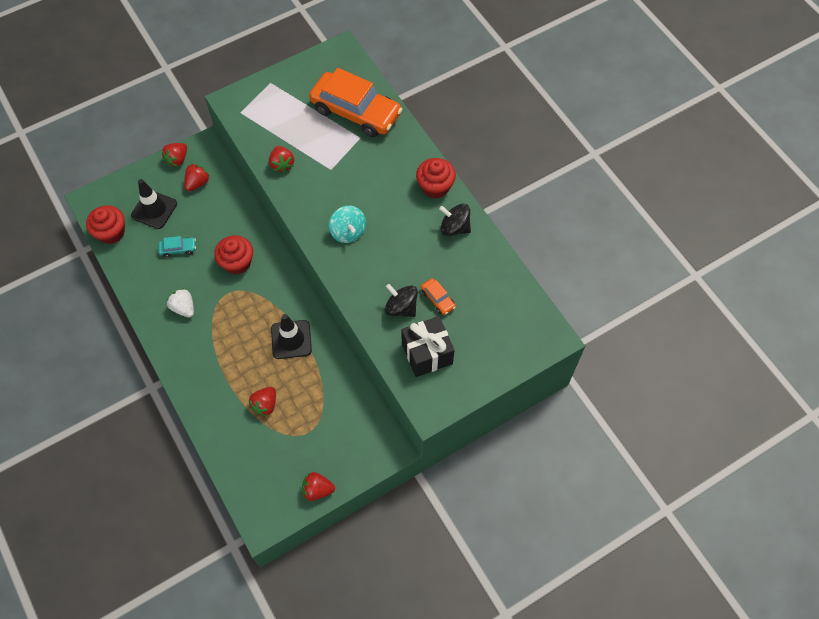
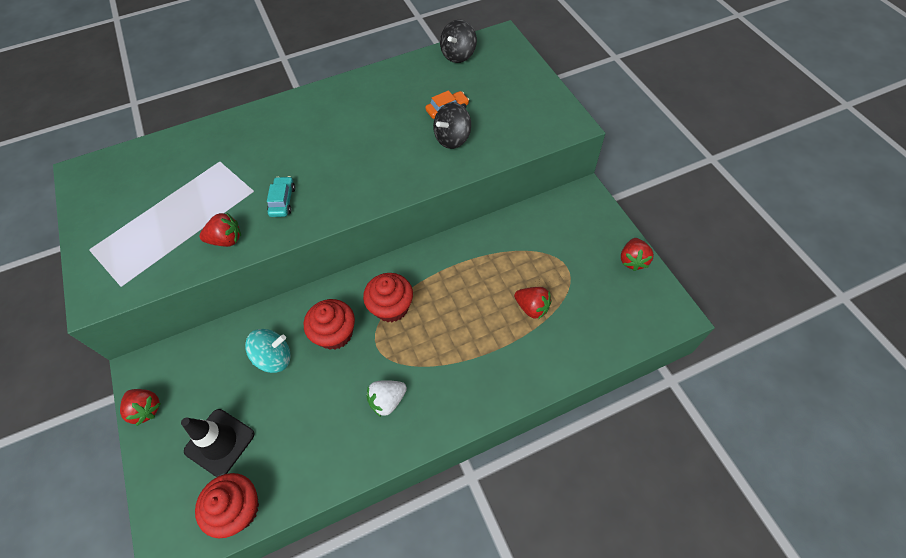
camera: 80 degrees left, 5 degrees down
turquoise car [158,236,196,257] -> turquoise car moved to [267,176,295,217]
red strawberry [184,164,210,191] -> none
black traffic cone [271,314,312,359] -> none
orange car [309,68,402,137] -> none
turquoise spinning top [329,206,366,243] -> turquoise spinning top moved to [245,329,291,373]
black gift [401,316,454,377] -> none
red cupcake [416,158,456,198] -> red cupcake moved to [363,273,413,322]
black spinning top [439,204,471,236] -> black spinning top moved to [440,20,477,63]

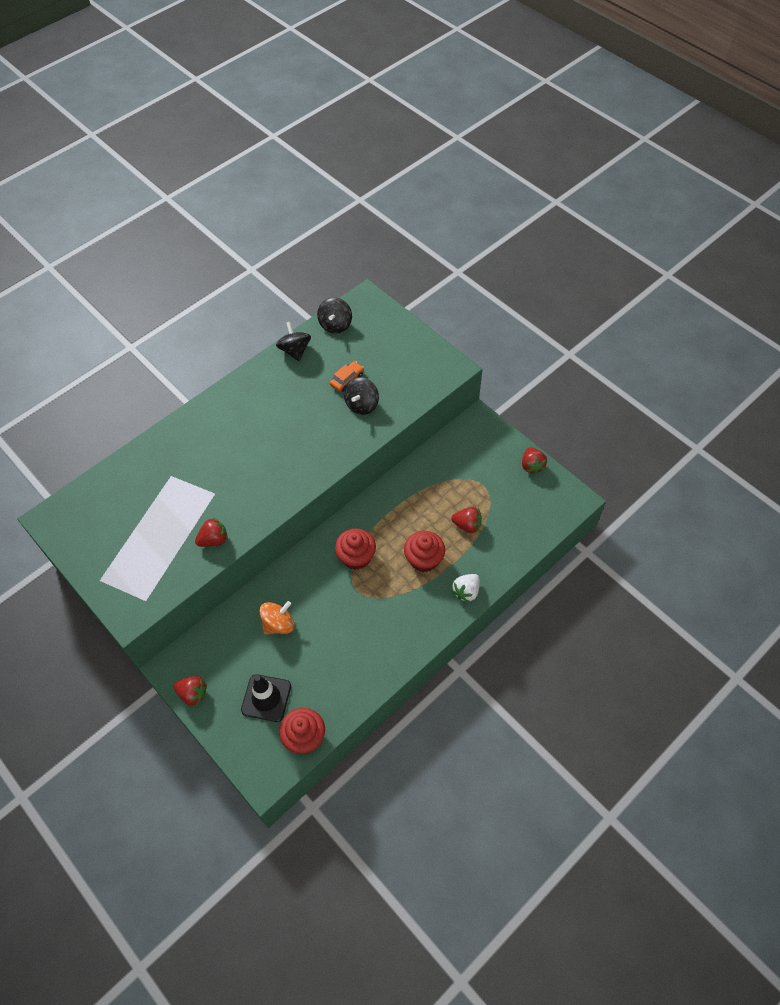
camera: 20 degrees left, 0 degrees up
turquoise spinning top [245,329,291,373] -> orange spinning top [259,601,295,634]
turquoise car [267,176,295,217] -> none
red cupcake [304,299,355,350] -> red cupcake moved to [404,531,445,572]
white strawberry [366,380,407,417] -> white strawberry moved to [452,574,480,602]
none -> black spinning top [276,322,311,361]

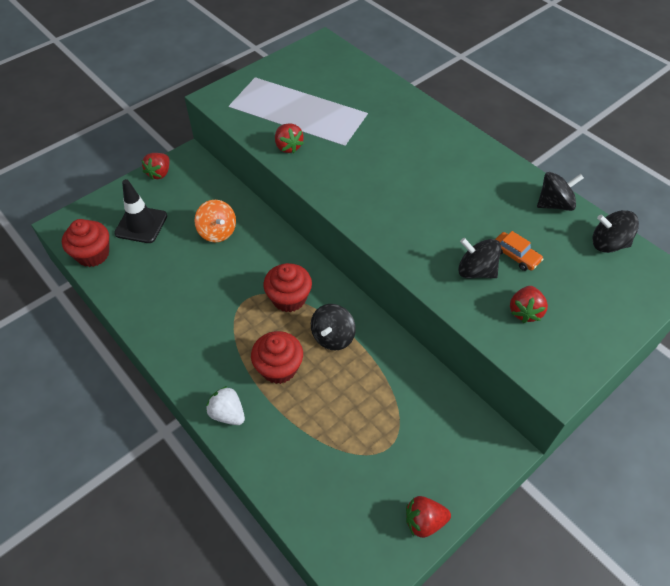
camera: 90 degrees right, 5 degrees down
red strawberry [451,507,482,533] -> red strawberry moved to [510,286,548,323]
none -> black spinning top [311,304,356,350]

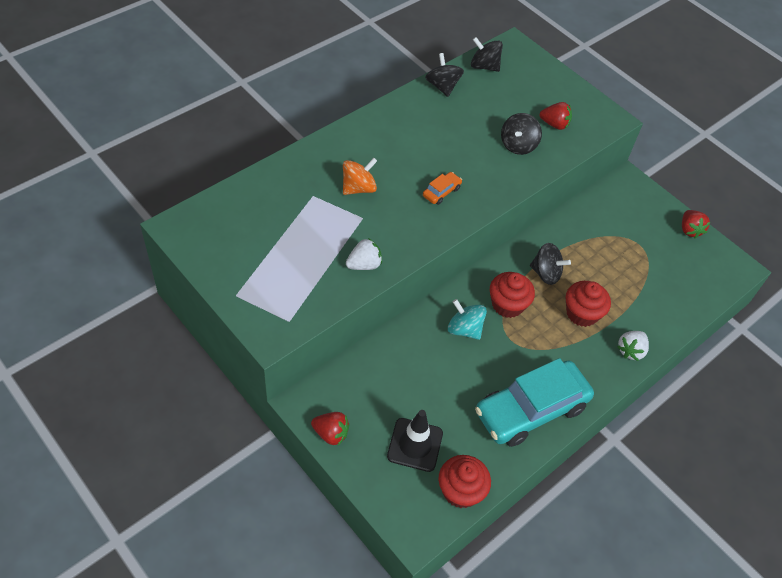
camera: 95 degrees left, 0 degrees up
orange spinning top [194,200,236,242] -> orange spinning top moved to [343,158,377,195]
red strawberry [275,123,304,153] -> white strawberry [346,238,382,270]
orange car [495,231,543,271] -> orange car moved to [423,172,462,205]
black spinning top [592,210,639,253] -> black spinning top turned 105 degrees clockwise [471,37,503,72]
none -> turquoise spinning top [448,299,487,340]
none -> turquoise car [475,358,594,447]

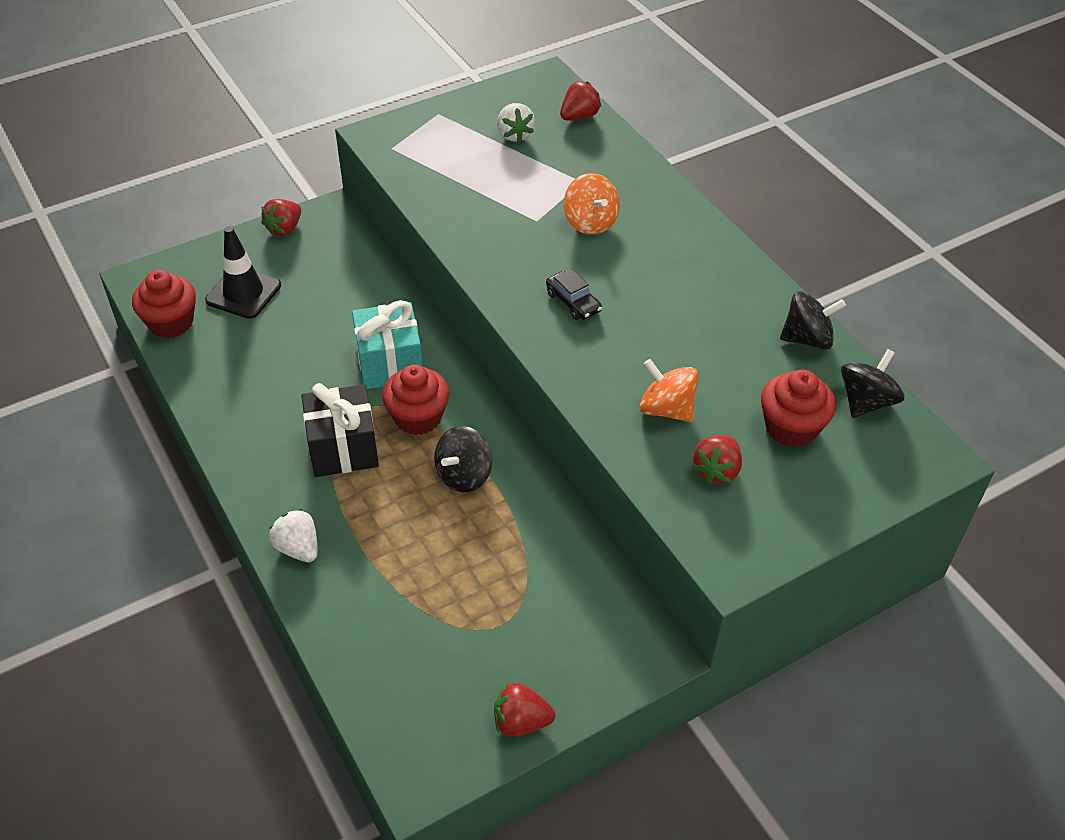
camera: 105 degrees right, 5 degrees down
white strawberry [346,238,382,270] -> white strawberry moved to [497,103,535,143]
orange car [423,172,462,205] -> black car [546,269,602,320]
turquoise spinning top [448,299,487,340] -> turquoise gift [352,300,423,389]
turquoise car [475,358,594,447] -> none
black spinning top [501,113,542,155] -> orange spinning top [640,359,699,422]
red cupcake [566,281,611,327] -> red cupcake moved to [761,370,836,448]
none -> black gift [301,383,379,477]
none -> red strawberry [560,81,601,121]

